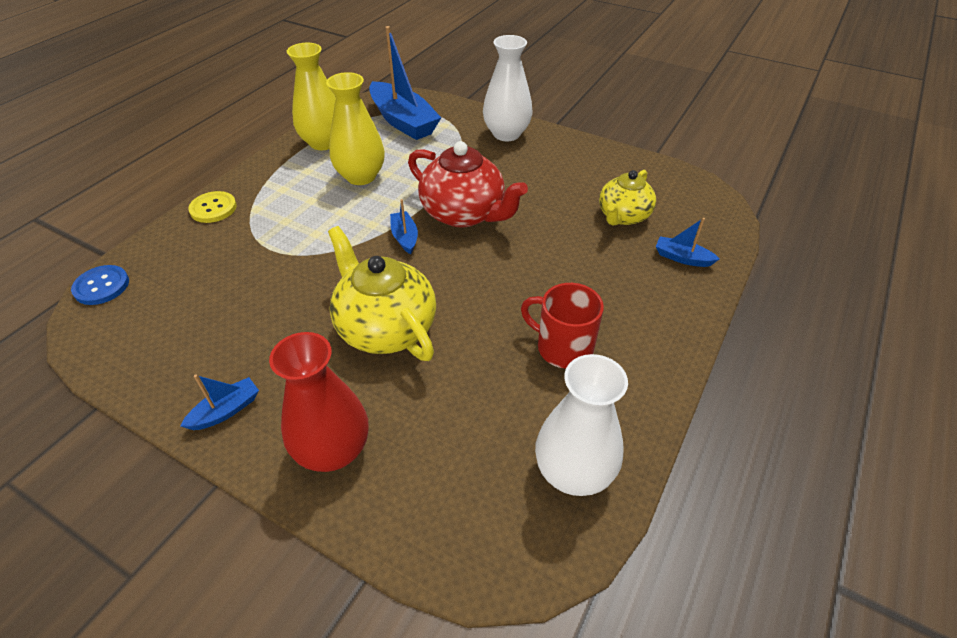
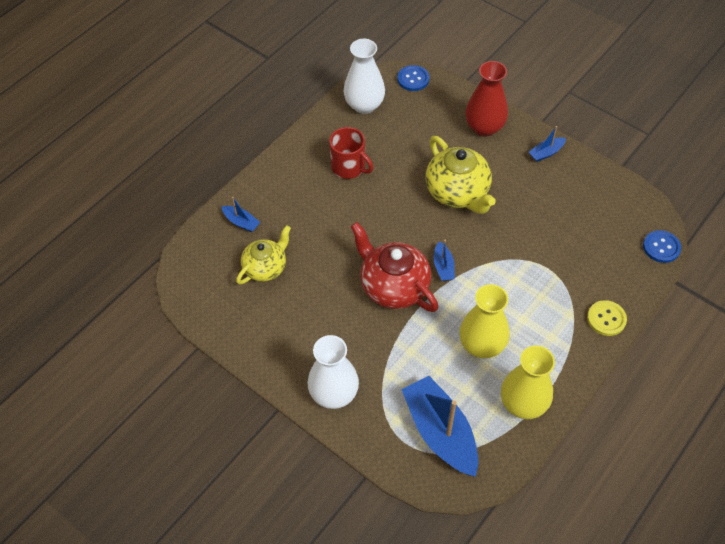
camera: 170 degrees left, 10 degrees up
none -> blue button [397,65,429,91]

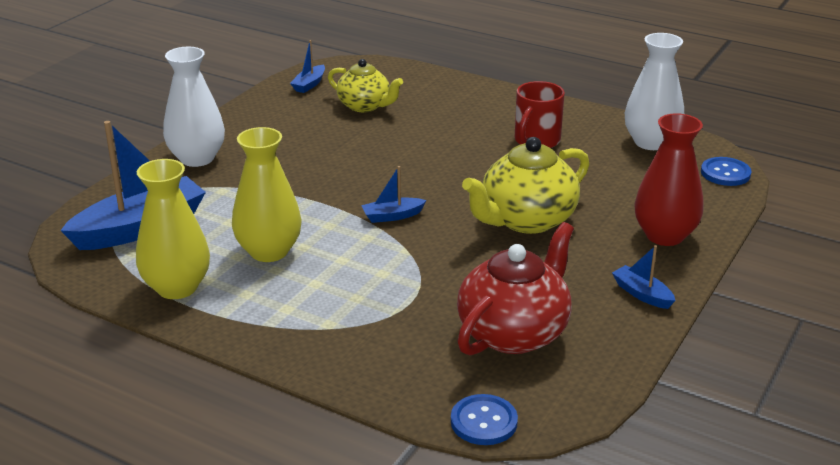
camera: 80 degrees right, 25 degrees down
blue boat [221,197,261,232] -> blue boat moved to [290,40,325,93]
red teapot [350,222,439,312] -> red teapot moved to [457,222,574,356]
yellow button [587,300,627,336] -> none

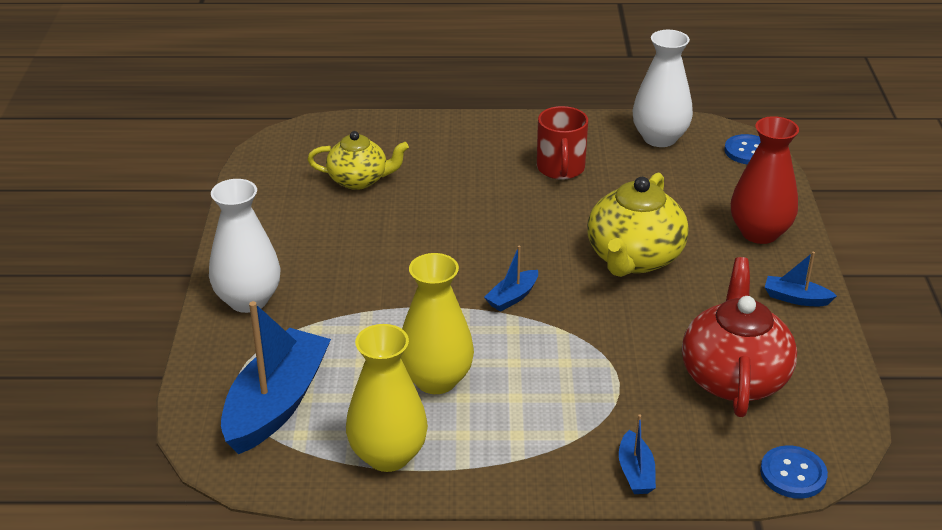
camera: 30 degrees left, 5 degrees up
blue boat [290,40,325,93] -> blue boat moved to [619,414,656,494]

